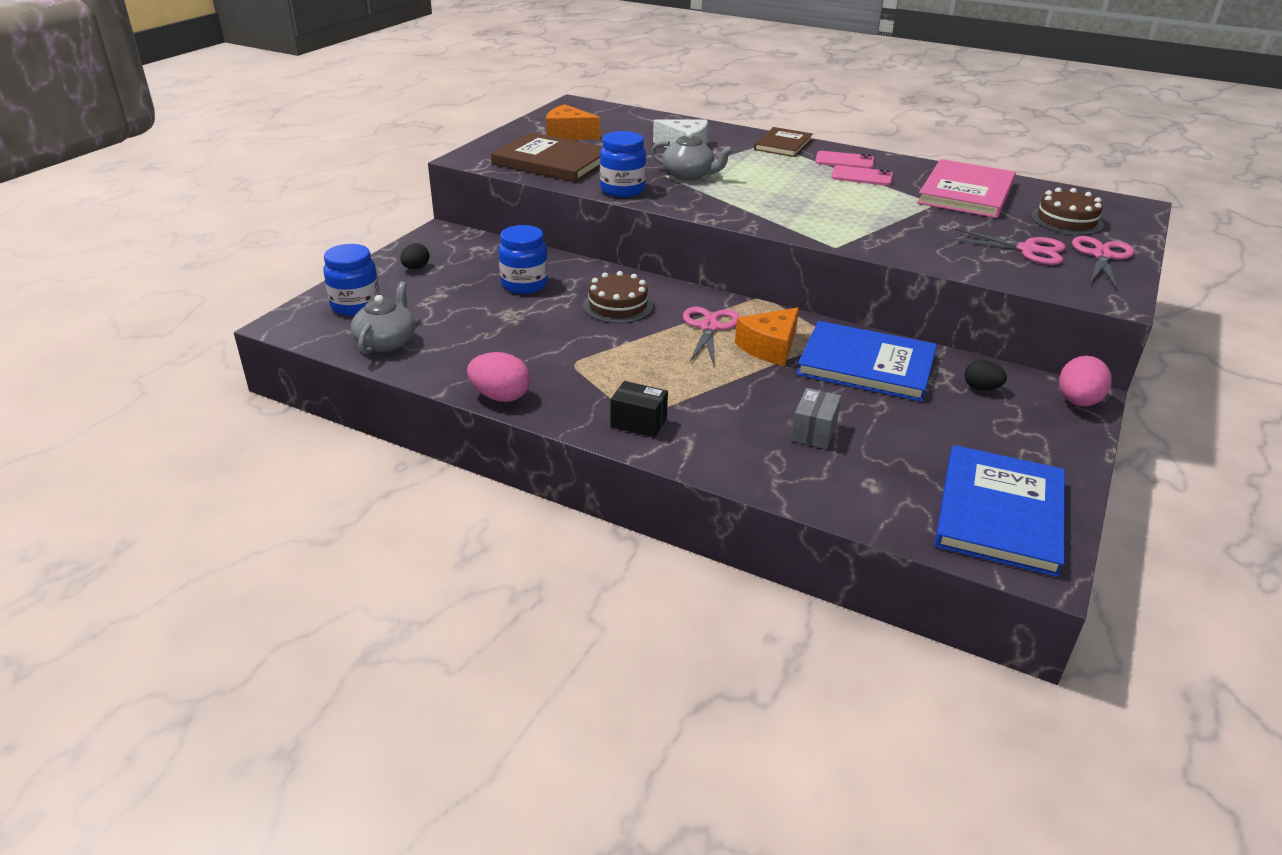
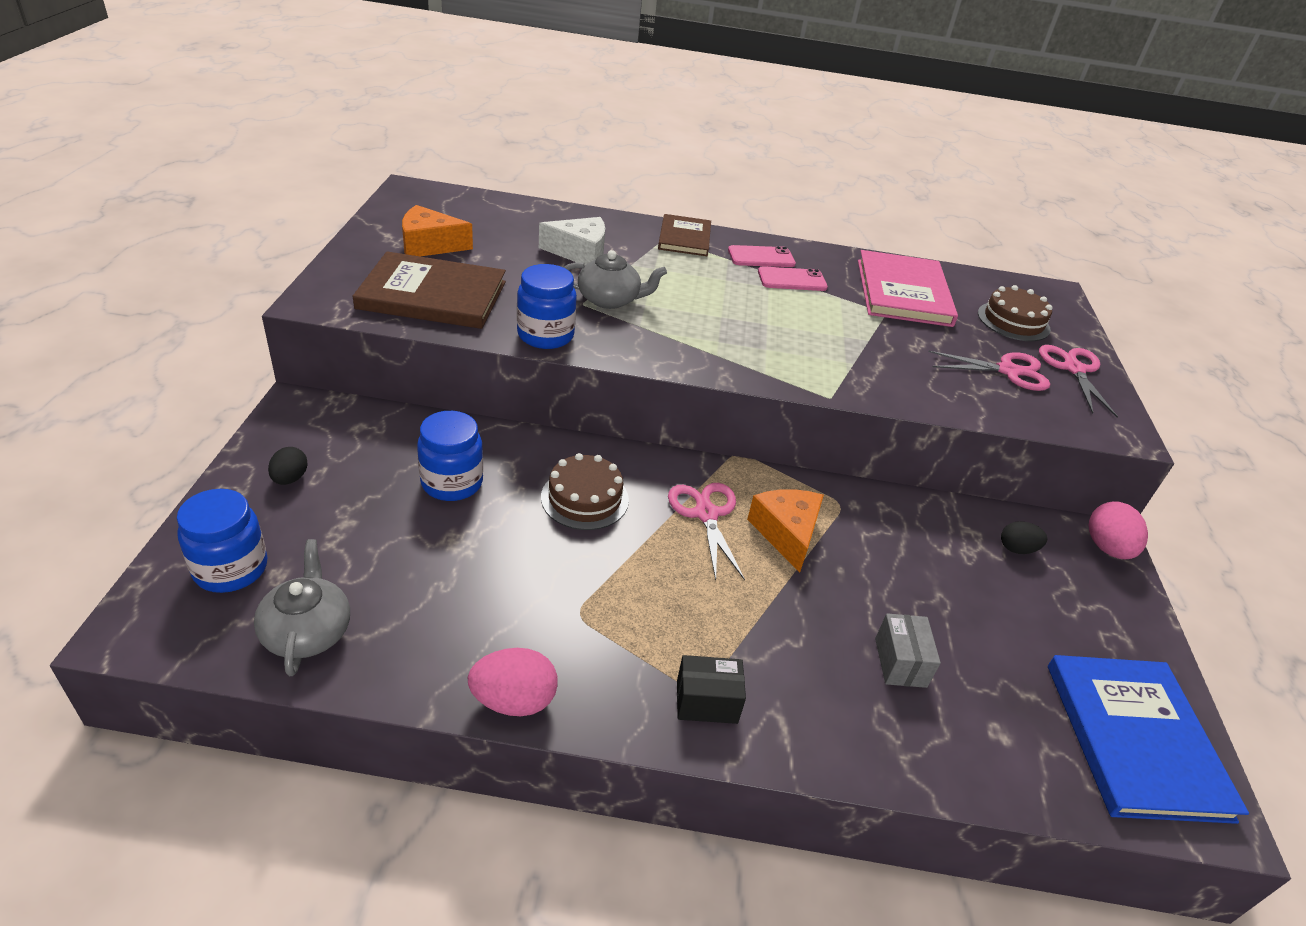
camera: 25 degrees left, 5 degrees up
orange cheese [735,307,799,366] -> orange cheese turned 150 degrees clockwise [747,489,824,573]
blue book [796,321,937,402] -> none

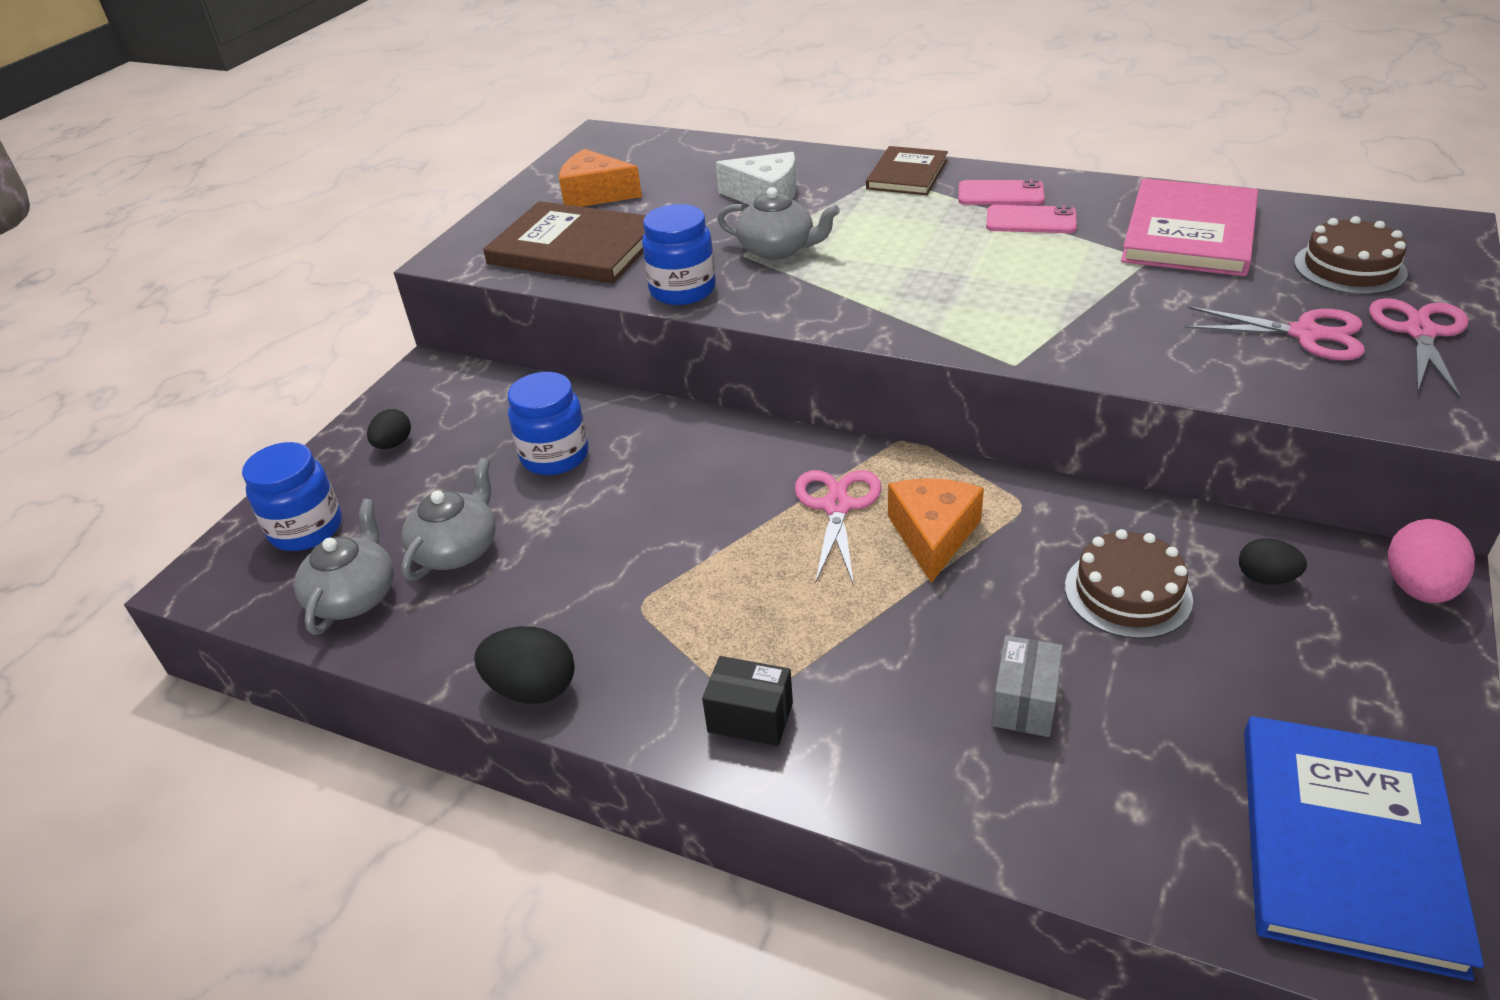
camera: 25 degrees right, 0 degrees up
pink egg [467,648,558,716] -> black egg [474,626,575,704]
brown cake [541,453,629,530] -> brown cake moved to [1065,529,1193,639]
none -> grey teapot [401,458,496,581]

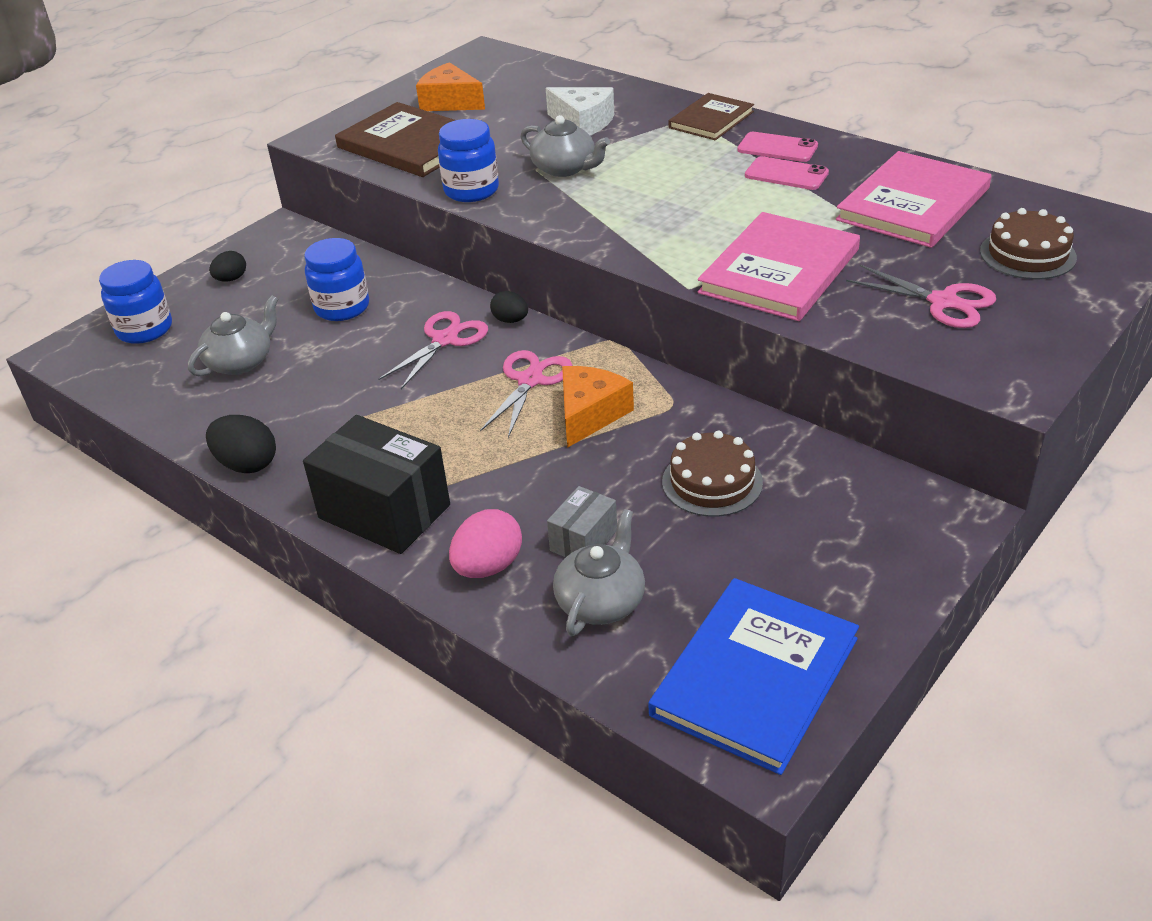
camera: 15 degrees right, 0 degrees up
grey teapot [294,499,394,635] -> grey teapot moved to [553,509,645,636]
black box [702,656,793,746] -> black box [303,415,450,554], size x1.91
black egg [1239,538,1307,585] -> black egg moved to [490,291,528,323]
pink scissors [1369,298,1468,399] -> pink scissors moved to [378,311,488,389]
pink egg [1388,519,1475,603] -> pink egg moved to [449,509,522,578]
none -> pink book [698,212,860,321]

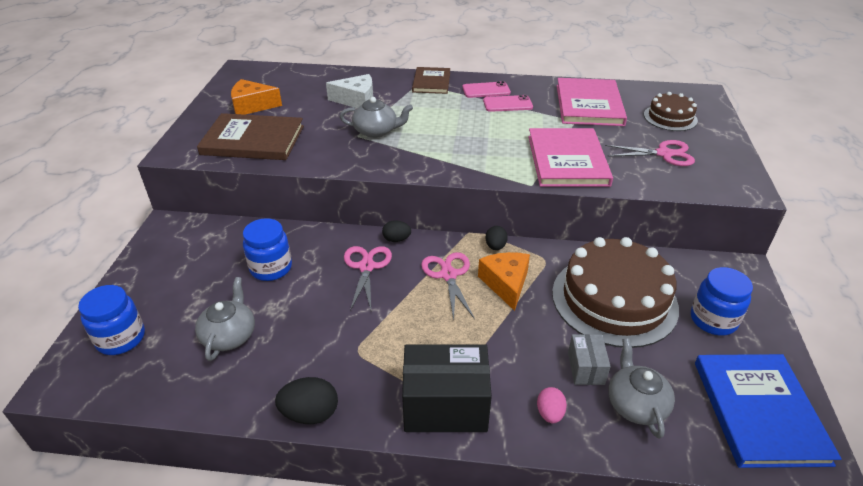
camera: 35 degrees left, 0 degrees up
black egg [209,251,246,282] -> black egg moved to [485,226,508,250]
blue jar [438,119,499,202] -> blue jar moved to [691,267,753,336]
pink egg [449,509,522,578] -> pink egg [537,387,567,423], size x0.64
brown cake [662,431,763,517] -> brown cake [552,237,679,348], size x1.91

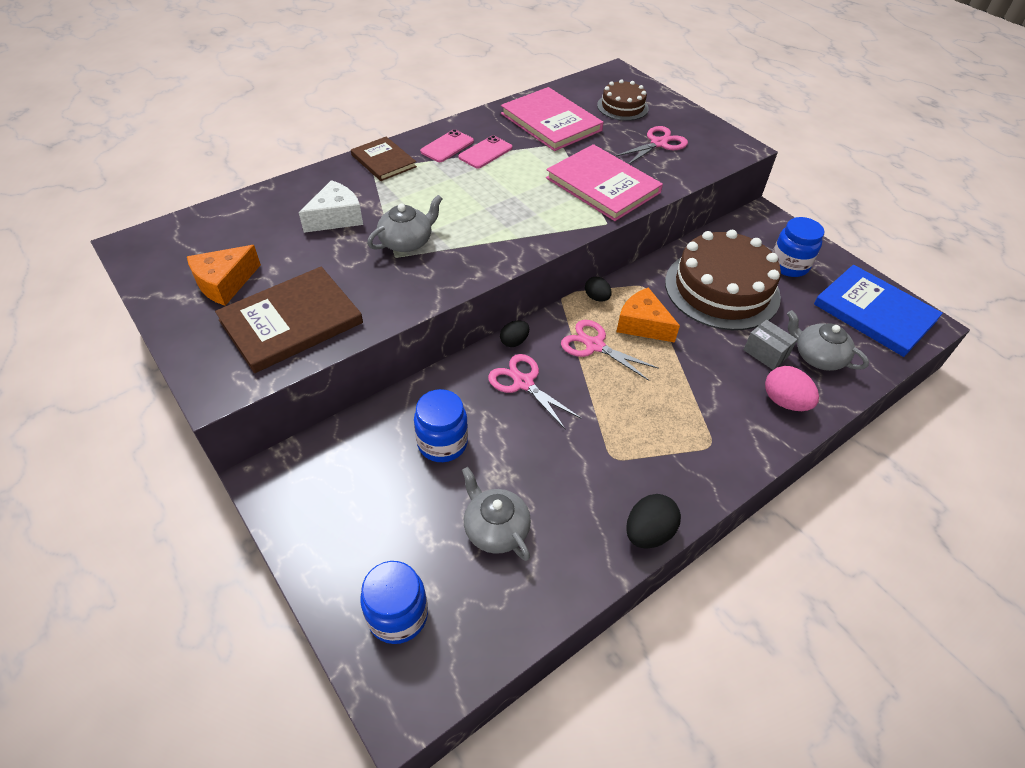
camera: 45 degrees left, 10 degrees up
black box [402,344,492,432] -> none
pink egg [537,387,567,423] -> pink egg [765,366,819,411], size x1.56

